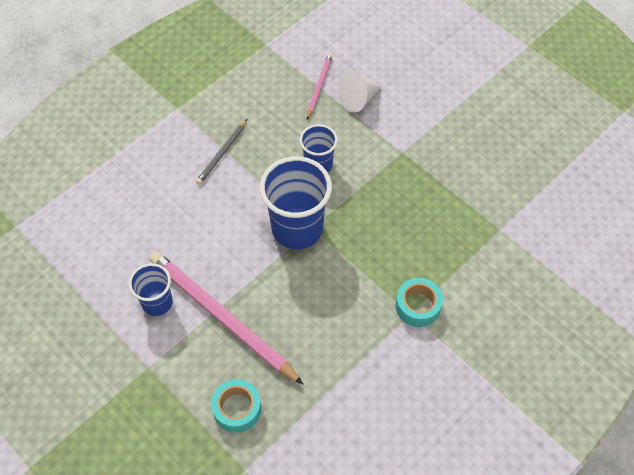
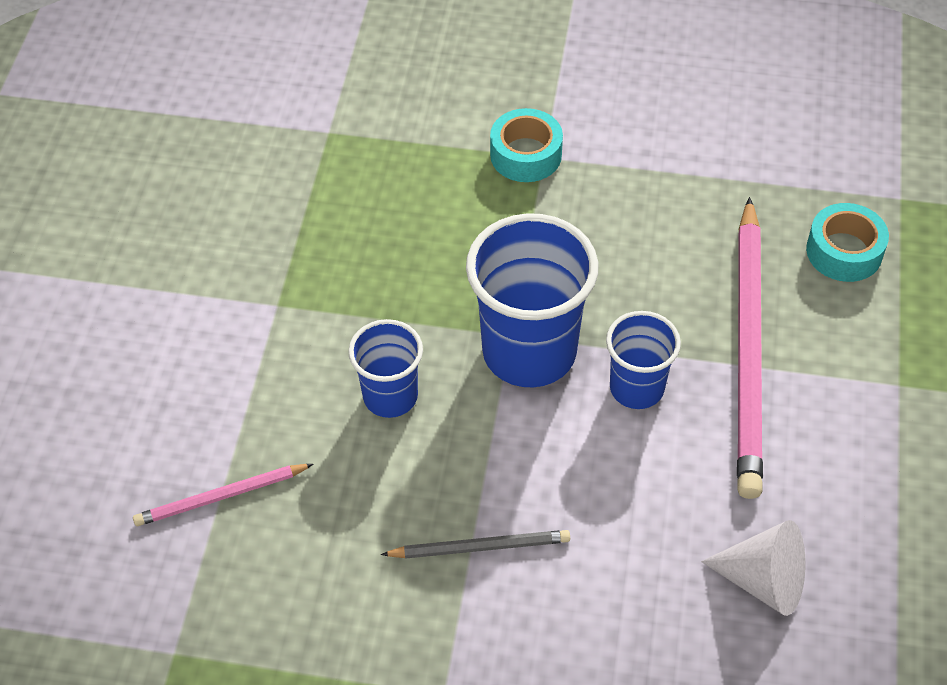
camera: 125 degrees left, 5 degrees down
blue cup [129,263,173,316] -> blue cup moved to [606,311,681,409]
white cone [338,70,382,113] -> white cone moved to [701,520,805,616]

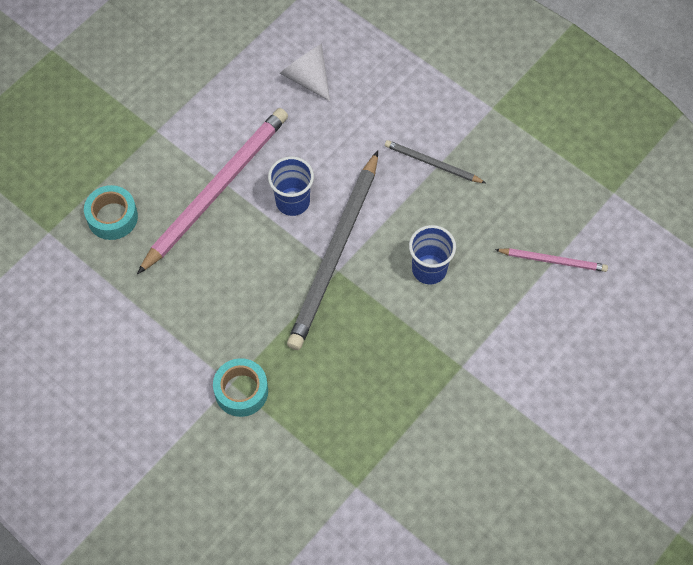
camera: 150 degrees left, 10 degrees up
blue cup [466,213,598,387] -> grey pencil [287,151,378,350]

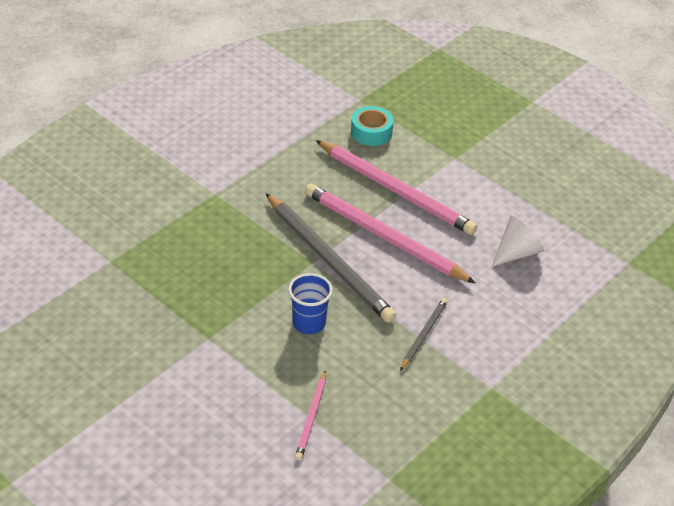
camera: 90 degrees right, 20 degrees down
turquoise tape [213,358,268,417] -> none
blue cup [268,156,314,216] -> pink pencil [305,183,475,283]
grey pencil [287,151,378,350] -> grey pencil turned 150 degrees counterclockwise [266,193,396,323]

